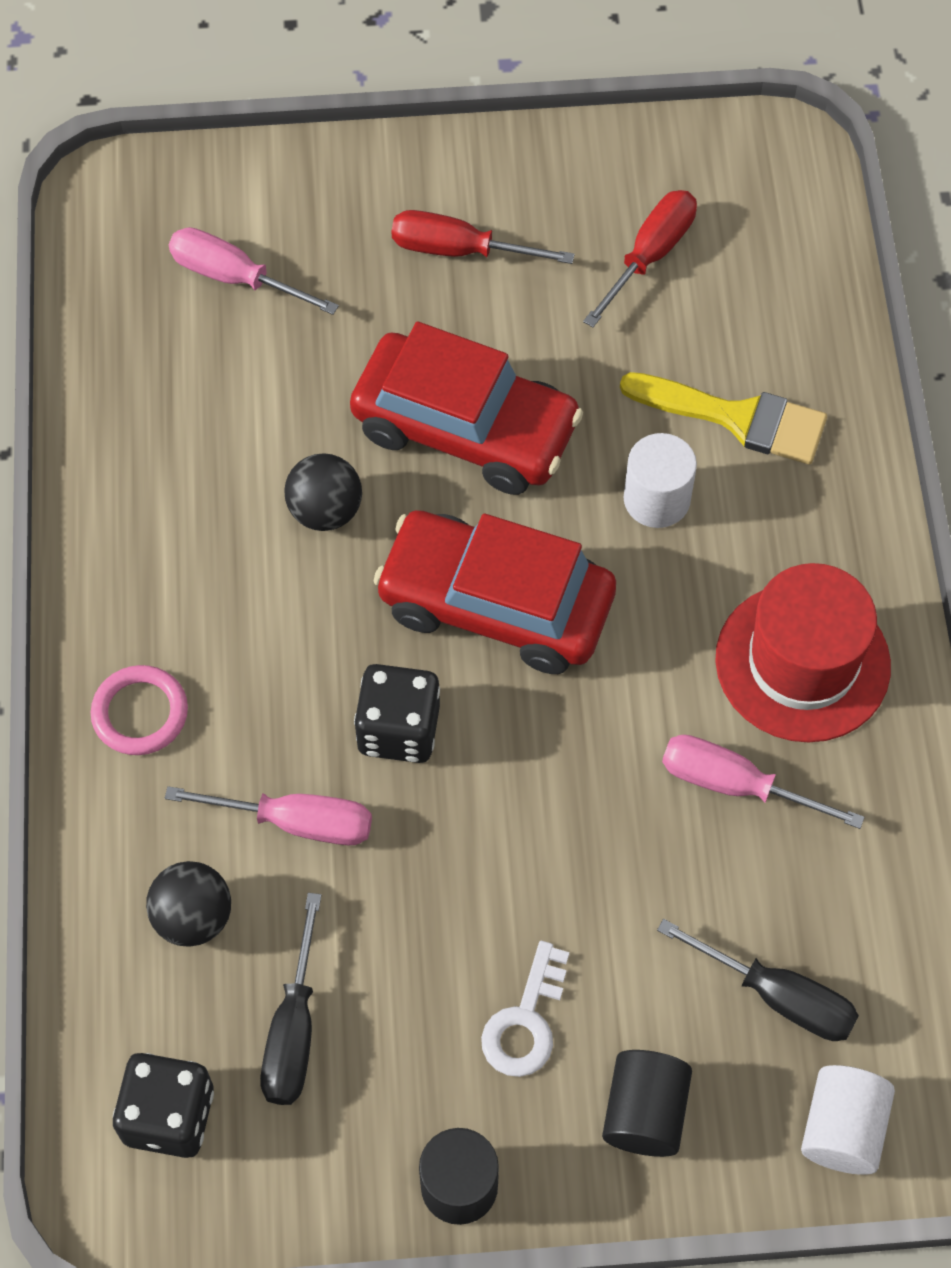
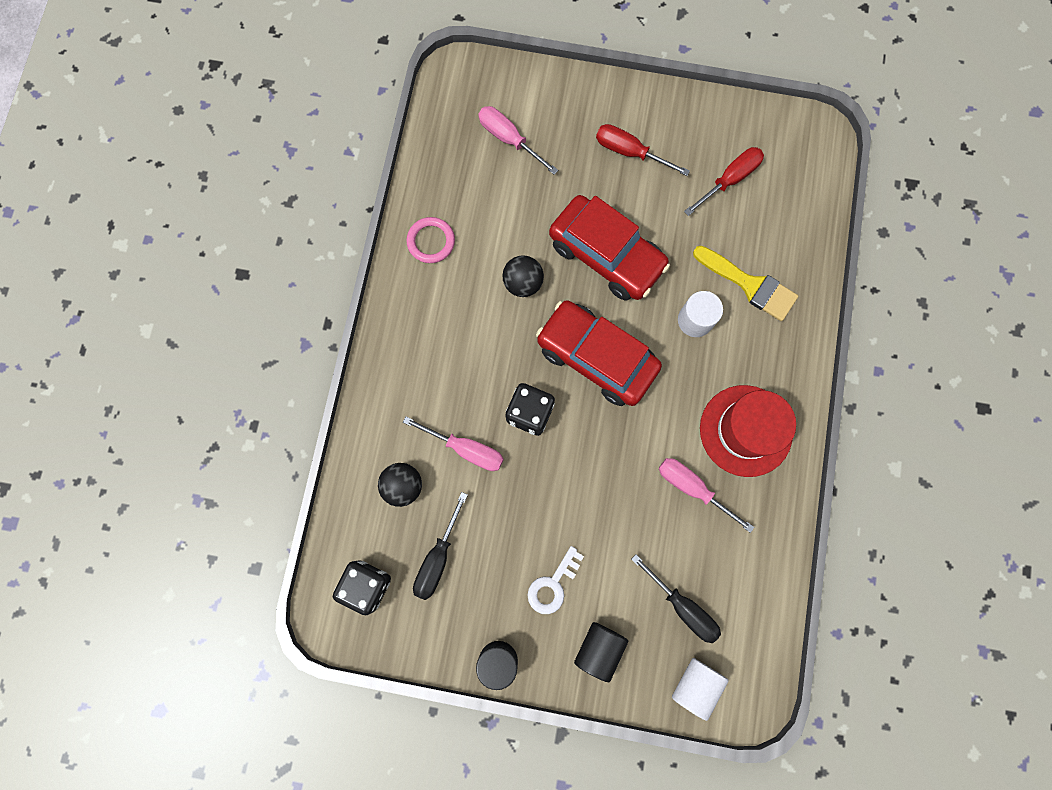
camera: 15 degrees right, 15 degrees up
pink ring [91,665,188,755] -> pink ring moved to [407,217,455,263]

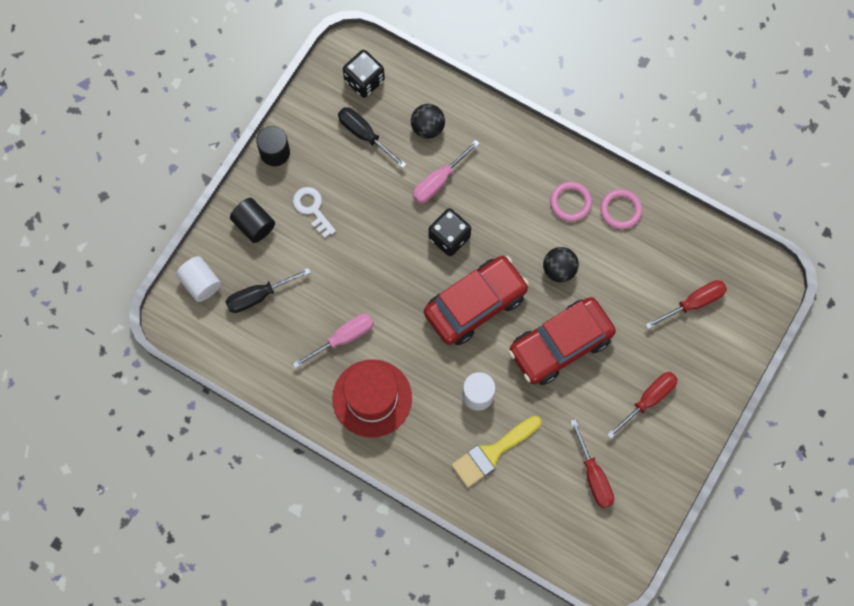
camera: 110 degrees right, 5 degrees down
pink screwdriver [478,106,558,175] -> red screwdriver [645,280,727,329]
none -> pink ring [550,182,592,222]

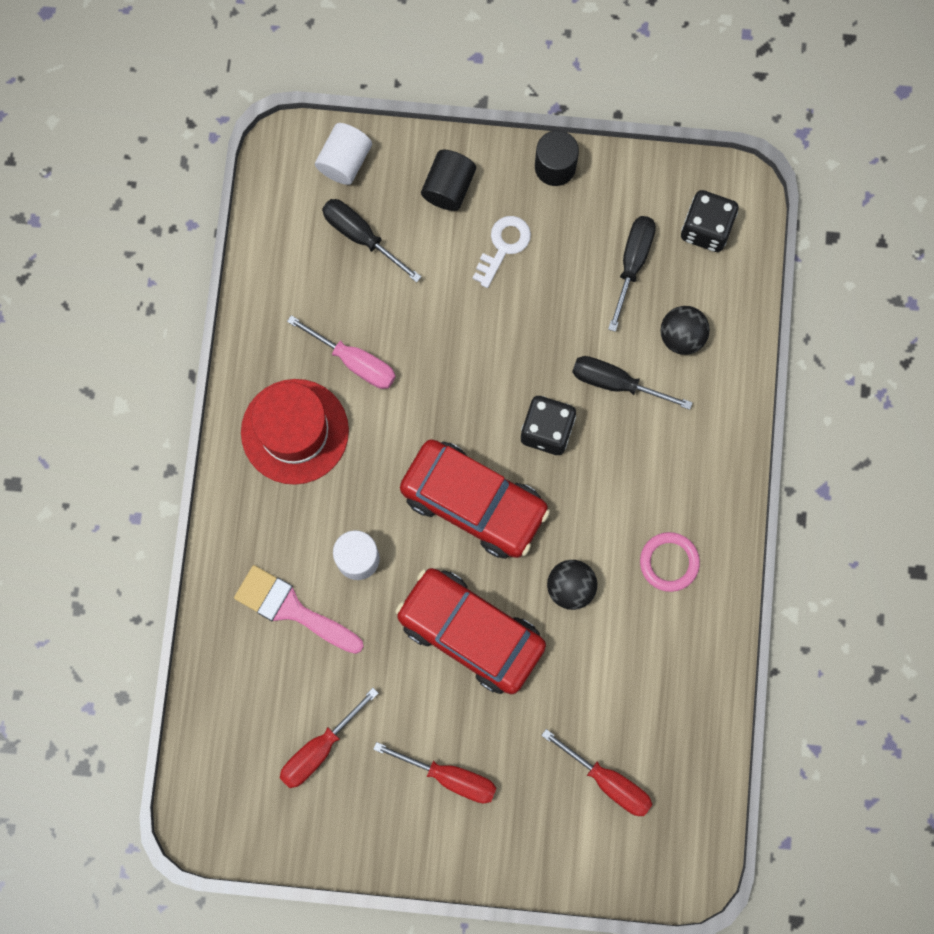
camera: 65 degrees right, 5 degrees up
pink screwdriver [413,140,480,203] -> black screwdriver [572,356,693,410]
yellow brush [451,416,541,488] -> pink brush [234,565,364,654]
pink ring [600,189,642,229] -> none

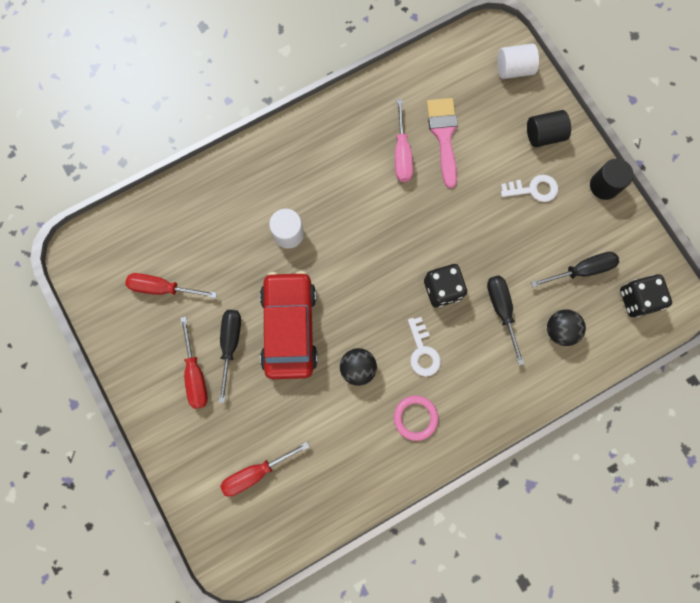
camera: 55 degrees right, 0 degrees up
pink brush [234,565,364,654] -> pink brush moved to [427,98,458,188]
red hat [241,379,349,485] -> none
black screwdriver [322,199,422,283] -> black screwdriver moved to [219,310,241,403]
red car [400,439,550,559] -> none
red screwdriver [541,729,652,816] -> red screwdriver turned 60 degrees clockwise [220,442,310,497]
none -> white key [408,317,441,377]

